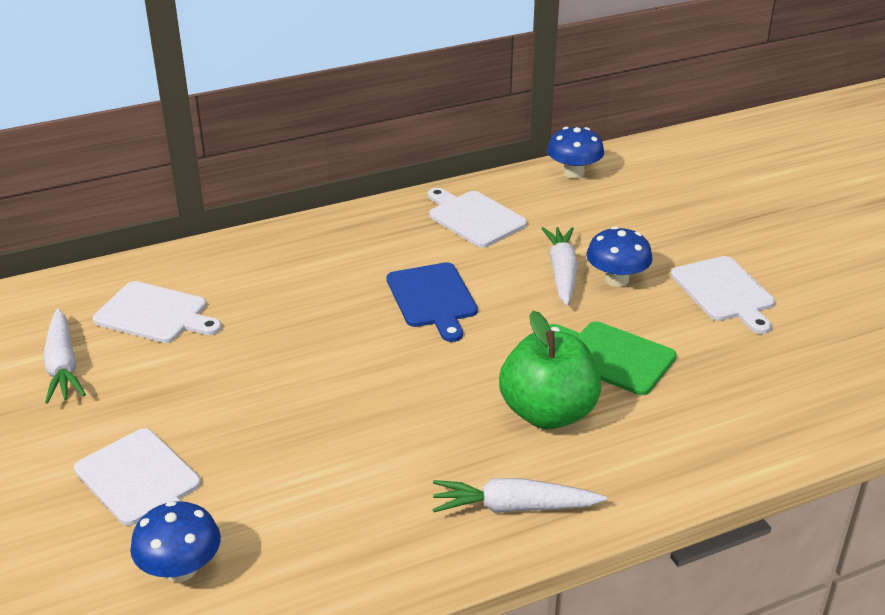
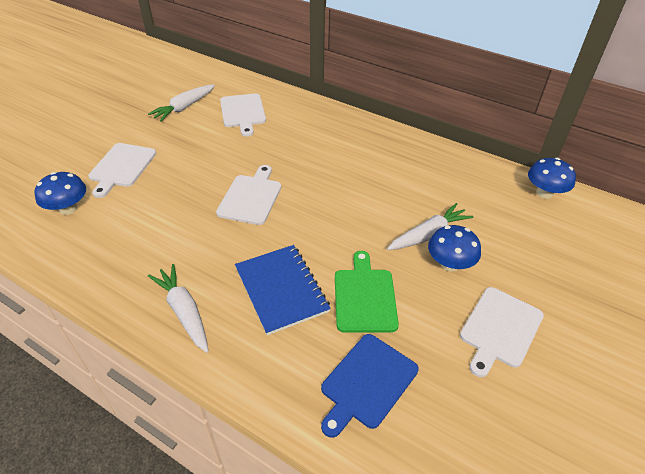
camera: 55 degrees right, 10 degrees up
blue cutting board [387,262,478,342] -> blue cutting board moved to [321,334,419,438]
white cutting board [428,188,527,247] -> white cutting board moved to [216,165,281,225]
green apple [499,311,601,429] -> blue notebook [235,245,331,335]

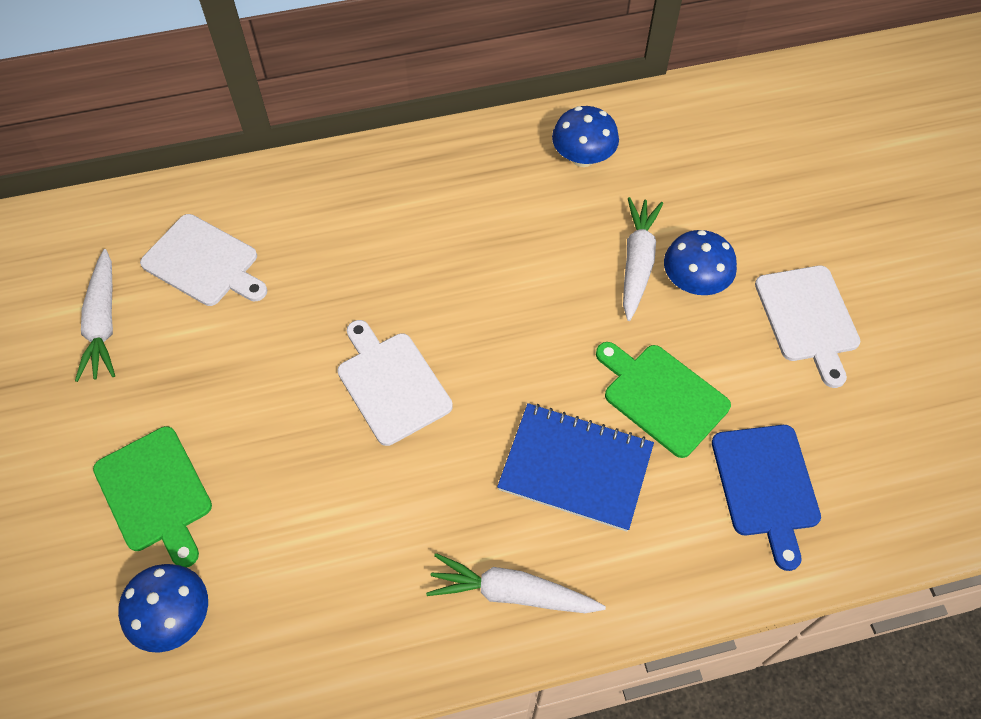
camera: 45 degrees left, 15 degrees up
white cutting board [88,143,156,198] -> green cutting board [93,426,212,568]
blue mushroom [528,158,576,199] -> blue mushroom moved to [552,106,619,167]

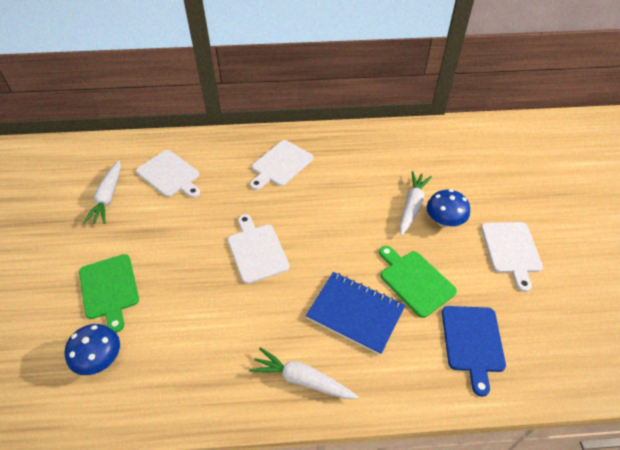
camera: 10 degrees right, 10 degrees down
blue mushroom [552,106,619,167] -> none
none -> white cutting board [250,140,313,190]

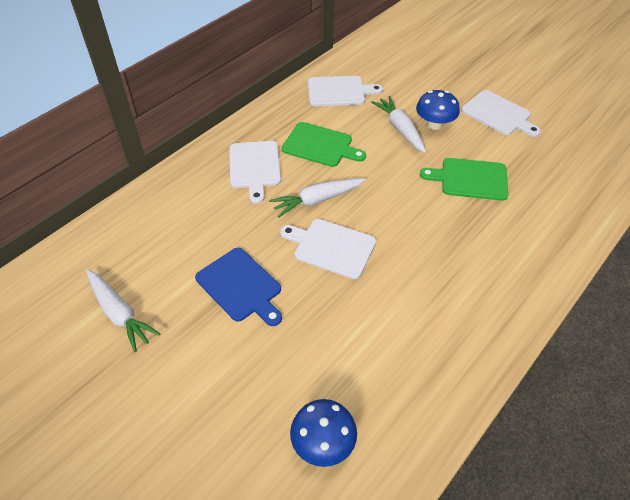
camera: 45 degrees left, 0 degrees up
green cutting board [79,254,139,333] -> green cutting board moved to [282,122,366,167]
white cutting board [136,150,200,198] -> white cutting board moved to [308,76,383,106]
white carrot [249,347,359,399] -> white carrot moved to [269,178,366,217]
blue notebook [306,272,406,355] -> none
blue cutting board [442,306,506,397] -> blue cutting board moved to [195,248,282,326]

